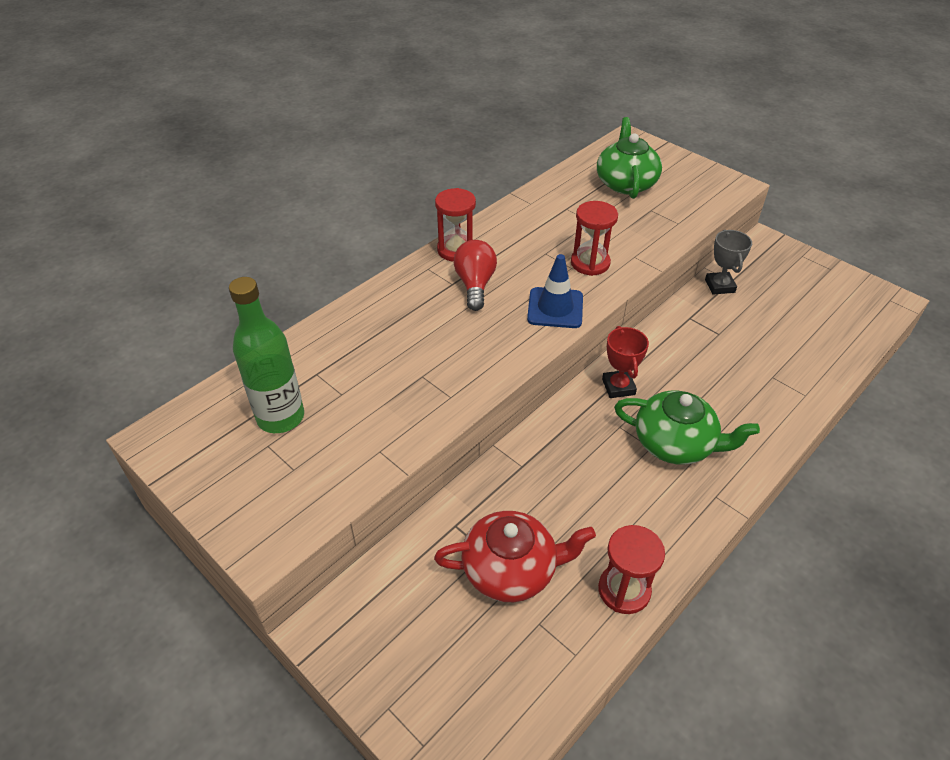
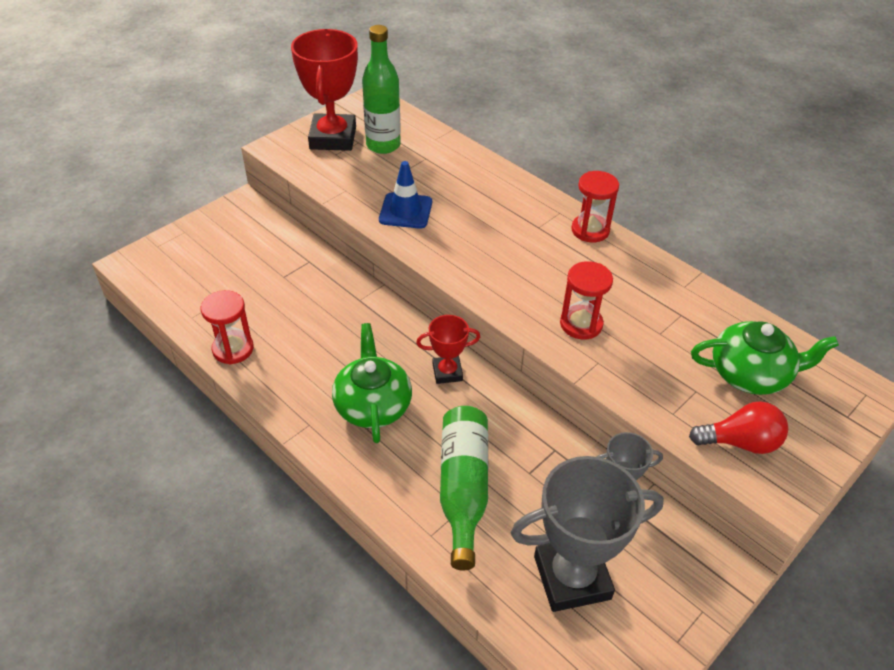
camera: 90 degrees right, 0 degrees up
red teapot [434,511,596,602] -> none
red light bulb [454,240,497,311] -> red light bulb moved to [689,401,788,454]
blue traffic cone [527,254,583,328] -> blue traffic cone moved to [379,161,432,229]
green teapot [614,390,760,465] -> green teapot turned 150 degrees clockwise [332,323,412,443]
none -> red trophy [291,29,358,151]
none -> green bottle [440,406,488,570]
none -> grey trophy [511,456,664,612]

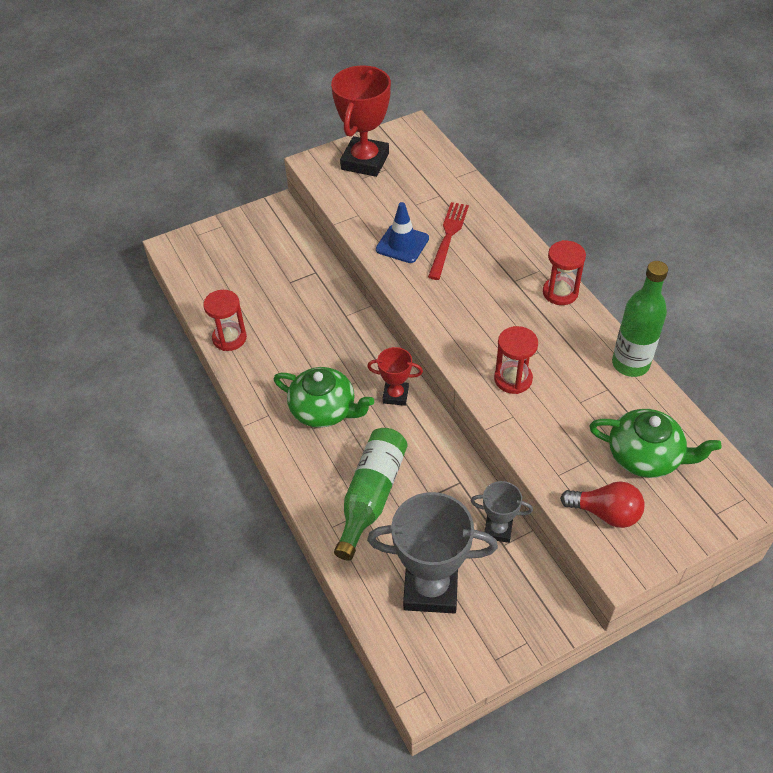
camera: 20 degrees right, 5 degrees up
green teapot [332,323,412,443] -> green teapot turned 105 degrees clockwise [274,367,374,428]
green bottle [362,25,401,154] -> green bottle moved to [612,261,668,377]
none -> red fork [428,202,469,280]

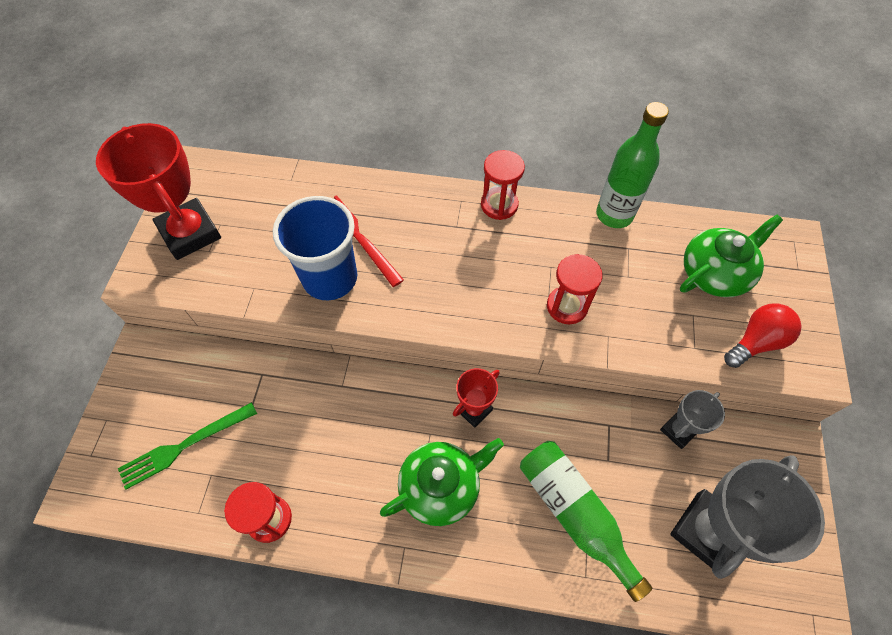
camera: 55 degrees left, 10 degrees up
blue traffic cone [376,202,429,263] -> blue cup [273,196,357,300]
none -> green fork [118,402,257,490]

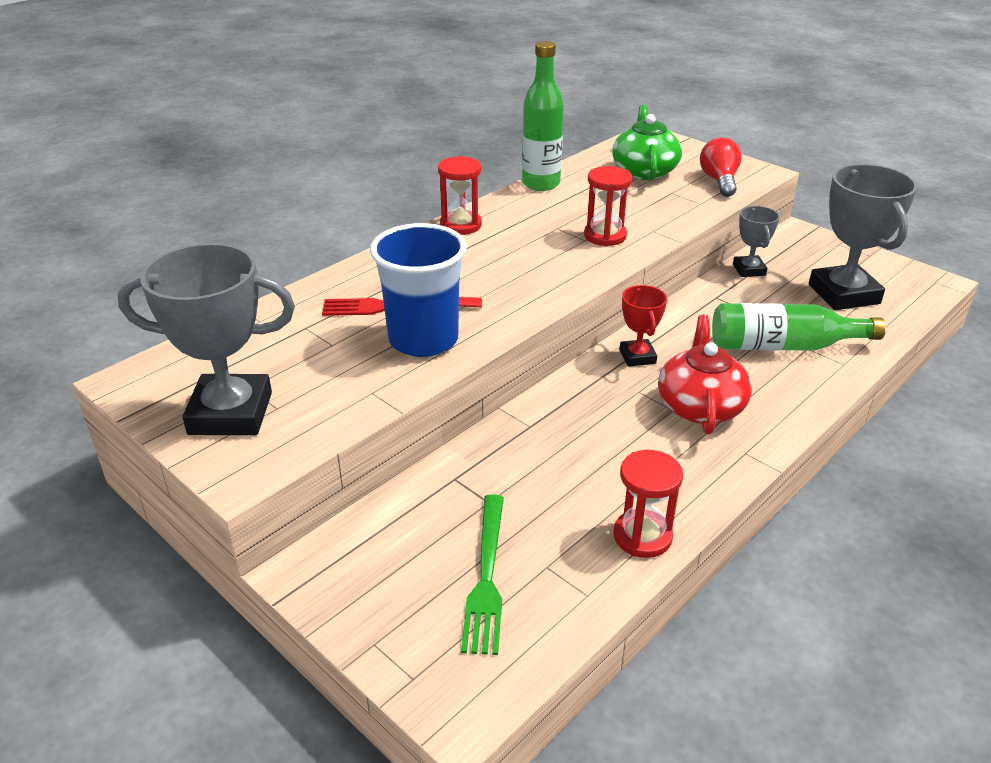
camera: 55 degrees left, 25 degrees down
red trophy [96,123,221,260] -> grey trophy [118,243,295,435]
green teapot [380,438,504,526] -> red teapot [658,315,752,434]

